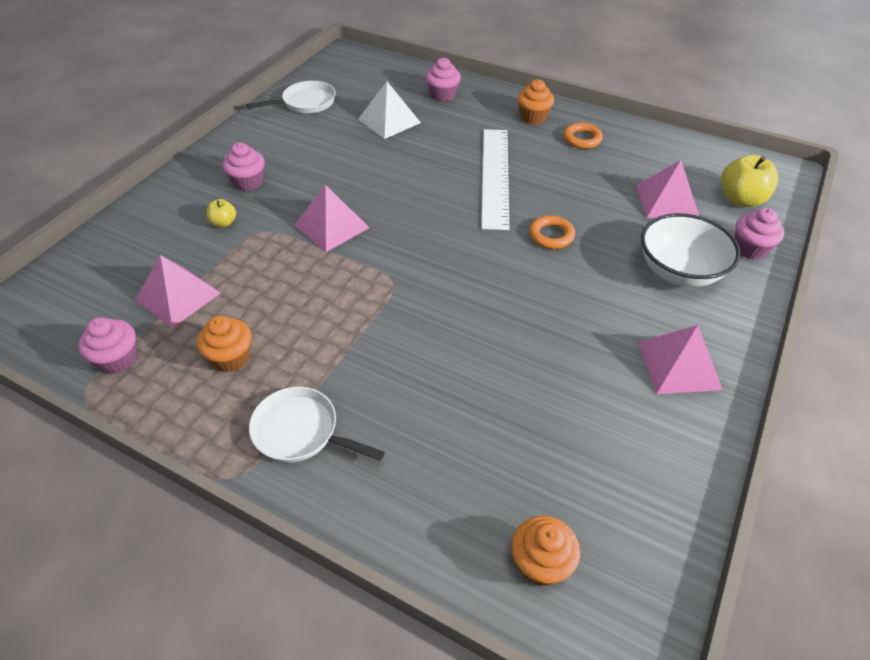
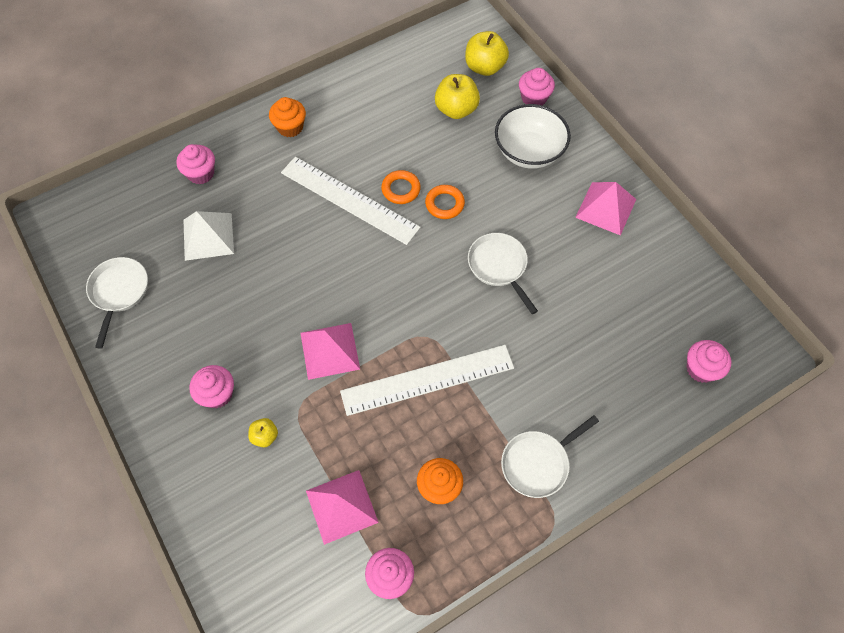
camera: 60 degrees left, 15 degrees up
orange cupcake [511,516,580,586] -> pink cupcake [686,340,731,383]
orange ring [563,123,603,149] -> orange ring moved to [381,170,421,204]
pink pyramid [636,160,699,218] -> yellow apple [435,74,480,119]
none -> white ruler [340,345,514,416]
none -> white pan [468,233,538,314]

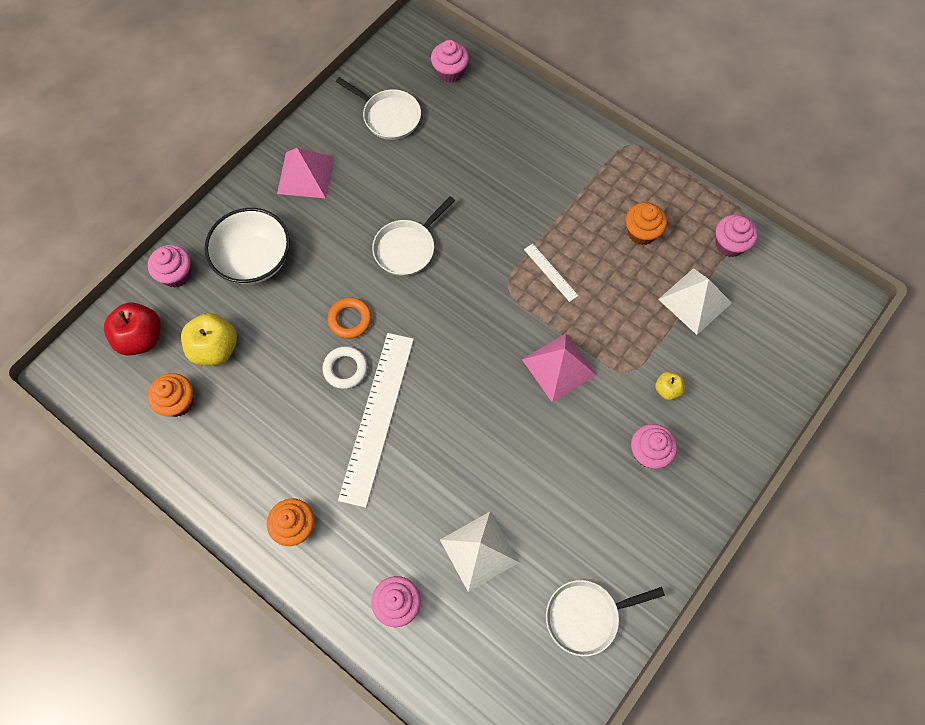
camera: 110 degrees left, 5 degrees up
pink pyramid [306,470,379,545] -> white pyramid [658,268,732,335]
white ruler [340,345,514,416] -> white ruler [524,244,578,302], size x0.43
orange ring [381,170,421,204] -> white ring [323,346,368,389]
yellow apple [465,31,509,76] -> red apple [104,302,161,355]
white pan [501,415,599,498] -> white pan moved to [336,77,421,140]
none -> orange cupcake [147,373,194,417]

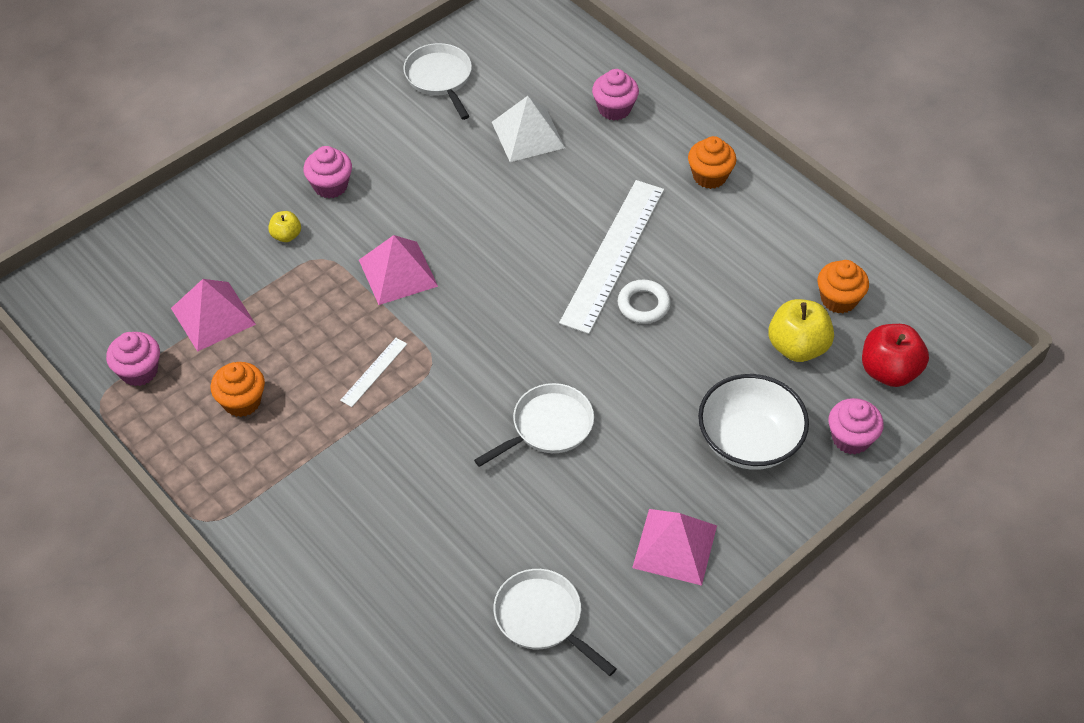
camera: 170 degrees left, 15 degrees down
orange ring [327,297,372,339] -> none
pink cupcake [431,40,469,83] -> none
white ruler [524,244,578,302] -> white ruler turned 60 degrees clockwise [340,338,407,407]
white pan [546,580,665,656] -> white pan turned 105 degrees counterclockwise [403,43,472,120]
white pyramid [658,268,732,335] -> pink pyramid [171,279,256,352]

